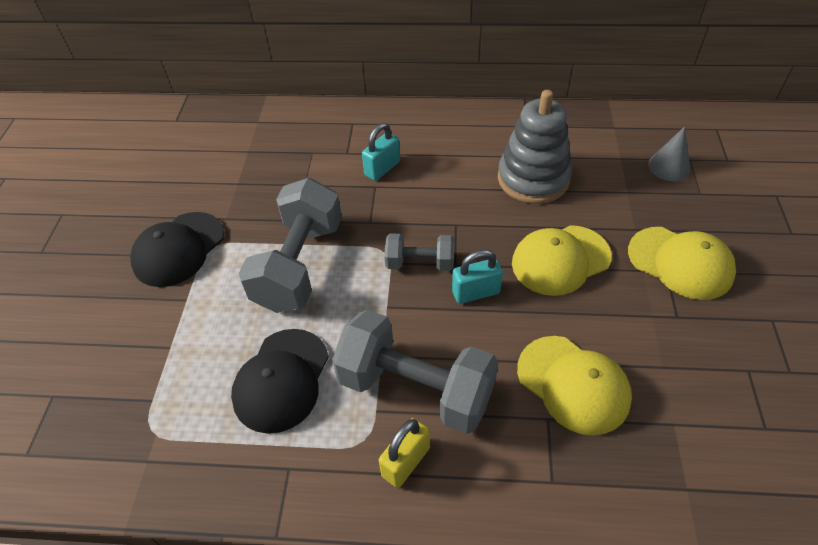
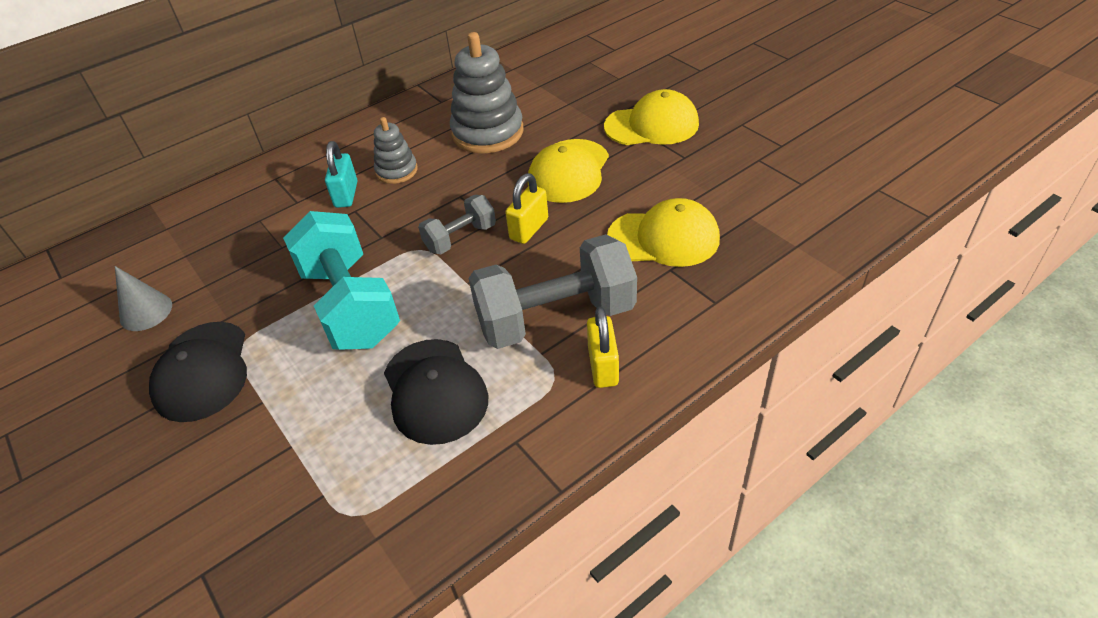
camera: 40 degrees left, 5 degrees down
grey dumbbell [239,178,342,313] -> turquoise dumbbell [283,211,400,350]
turquoise padlock [452,249,503,304] -> yellow padlock [505,173,548,244]
grey cone [648,126,690,181] -> grey cone moved to [115,266,172,331]
none -> grey stacking toy [374,117,418,184]

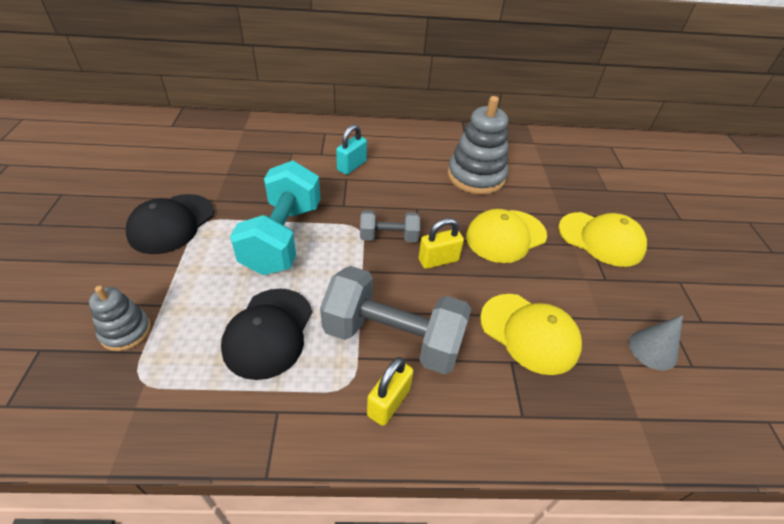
camera: 30 degrees right, 0 degrees up
grey cone [115,266,172,331] -> grey cone moved to [629,315,683,371]
grey stacking toy [374,117,418,184] -> grey stacking toy moved to [89,285,151,351]

